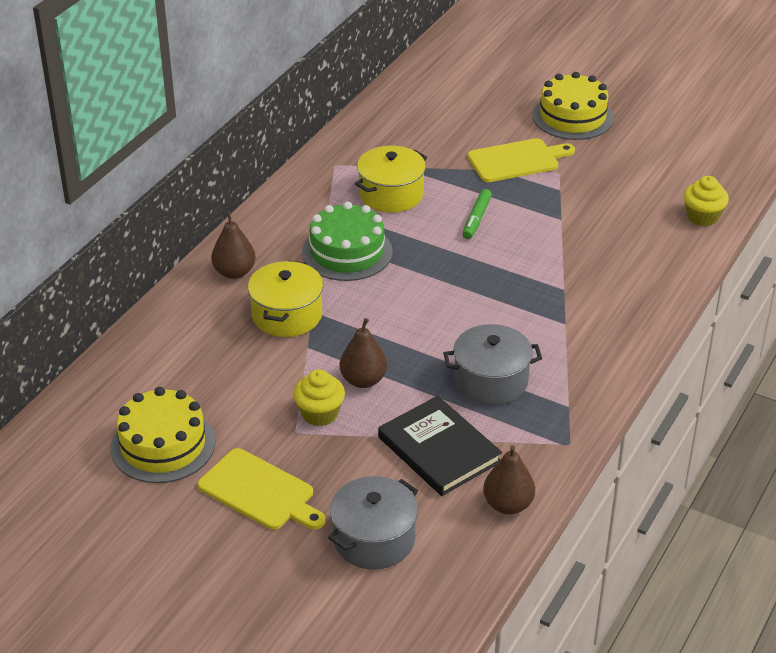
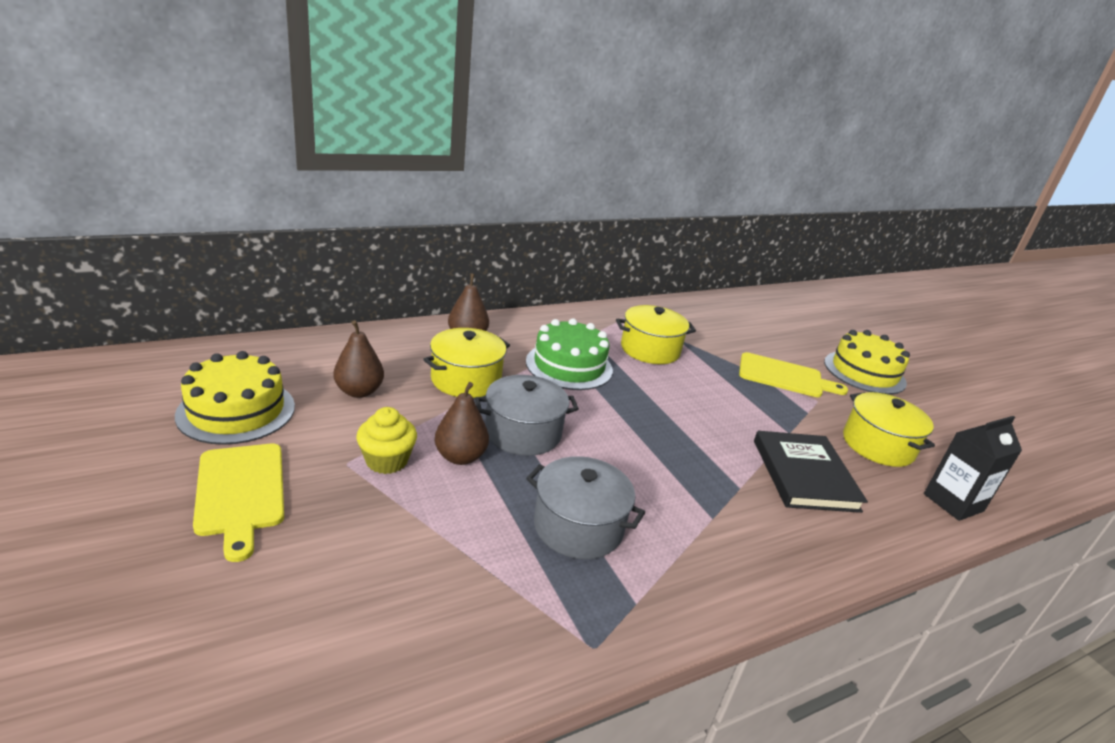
camera: 30 degrees right, 10 degrees down
grey pot [328,476,418,569] -> grey pot moved to [475,375,579,456]
black book [378,396,502,496] -> black book moved to [754,431,868,513]
green marker [462,189,492,239] -> none
brown pear [483,445,535,515] -> brown pear moved to [333,320,384,398]
yellow cupcake [684,176,729,226] -> black carton [924,416,1022,521]
none -> yellow pot [843,392,935,467]

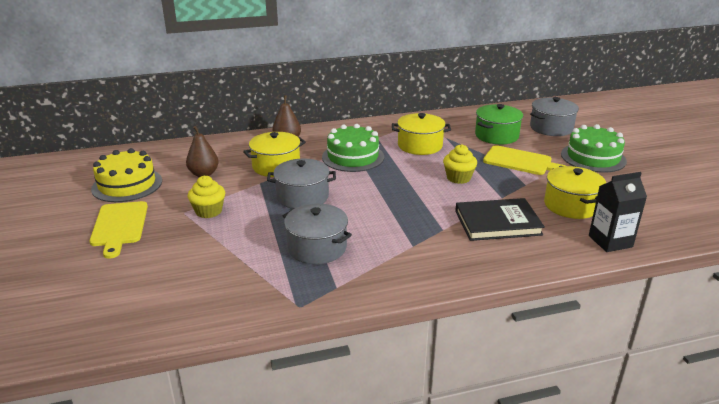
camera: 15 degrees right, 0 degrees up
brown pear [435,382,489,465] -> none
black book [754,431,868,513] -> black book turned 75 degrees clockwise [455,198,545,241]
yellow cake [824,330,910,394] -> green cake [561,124,627,173]
none -> yellow cupcake [443,144,477,184]
none -> green pot [475,104,523,144]
none -> grey pot [530,97,579,136]

